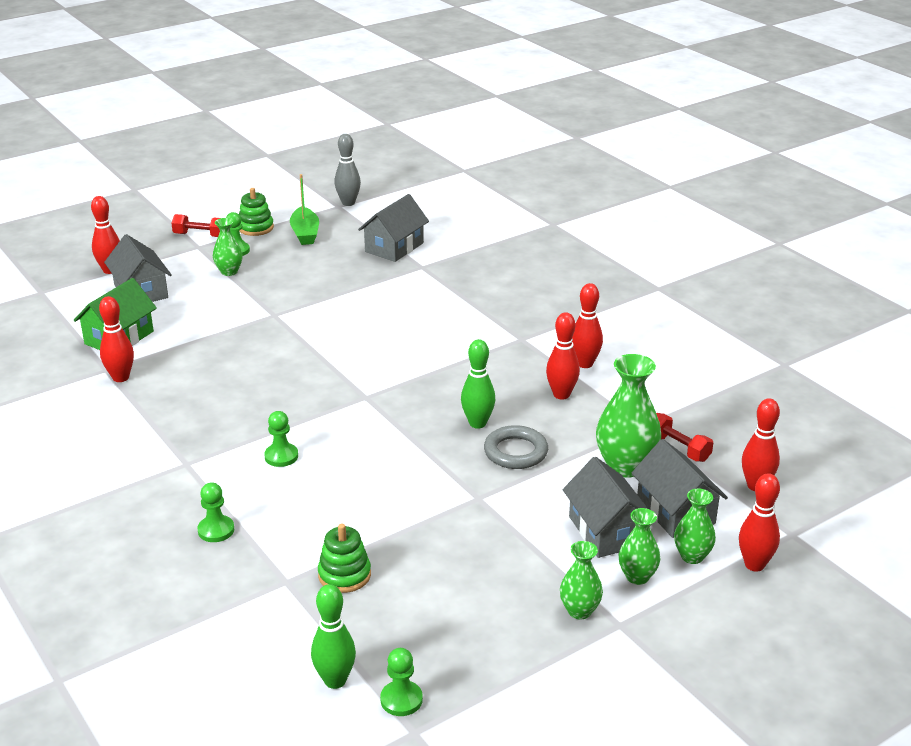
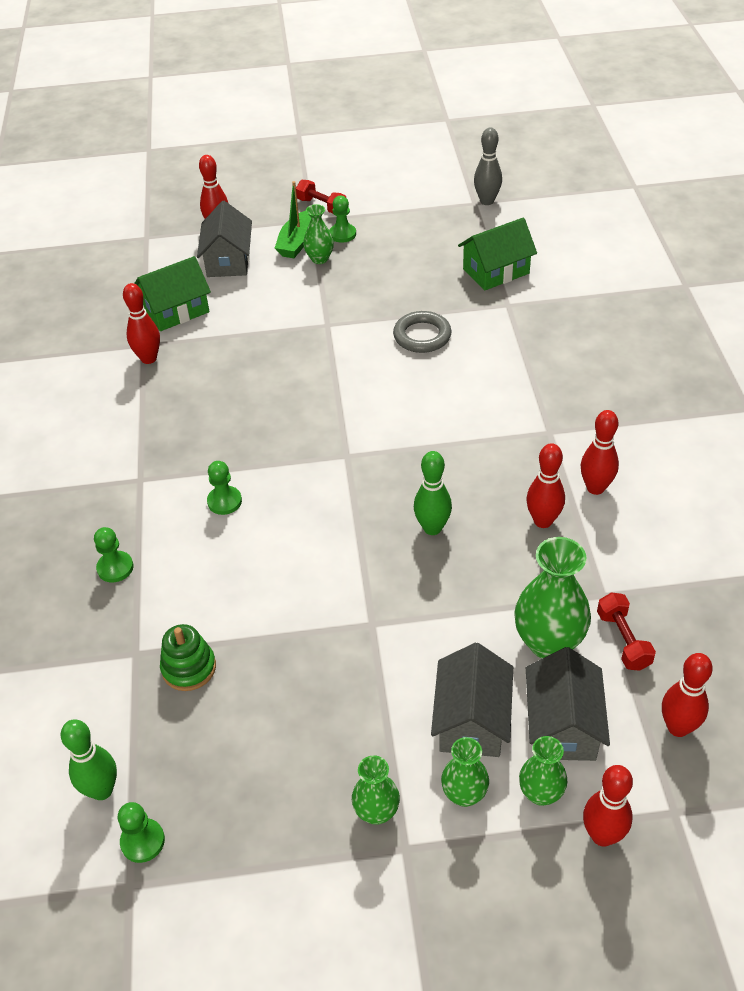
camera: 30 degrees right, 15 degrees up
green stacking toy [239,188,274,236] -> none
green boat [290,174,319,245] -> green boat moved to [275,181,311,258]
grey house [358,194,429,262] -> green house [458,218,537,290]
grey ring [484,425,548,469] -> grey ring moved to [393,311,451,353]

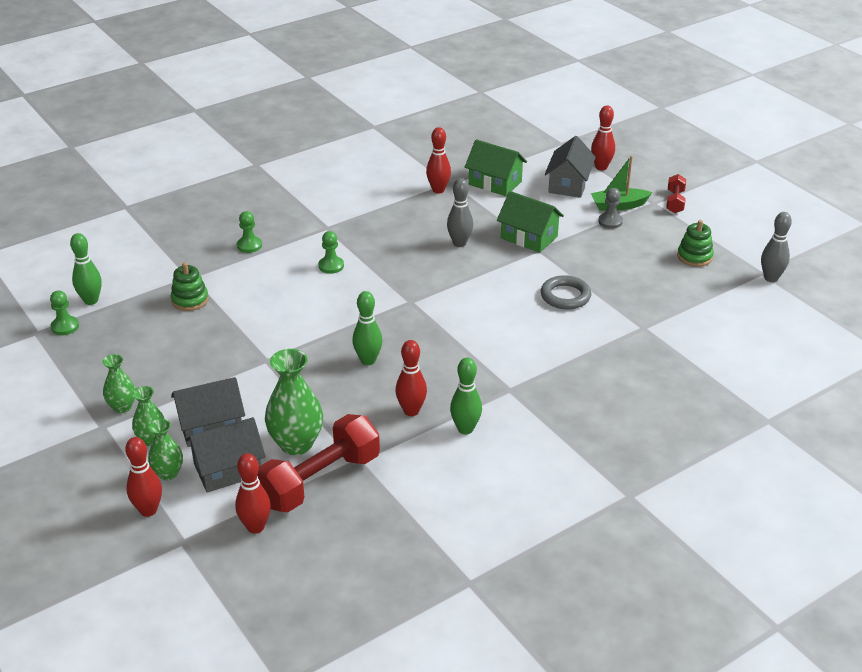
camera: 60 degrees right, 10 degrees down
grey house [197,201,252,277] -> grey house turned 45 degrees counterclockwise [545,136,596,198]
green vase [303,204,334,264] -> grey pawn [598,188,623,229]
green pawn [329,196,356,243] -> none
green house [458,218,537,290] -> green house moved to [497,191,564,253]
red bowling pin [581,410,619,495] -> green bowling pin [450,358,482,435]
red dumbbell [597,592,656,671] -> red dumbbell [257,414,380,512], size x2.00
none -> grey bowling pin [447,178,473,247]
none -> green stacking toy [677,220,714,267]

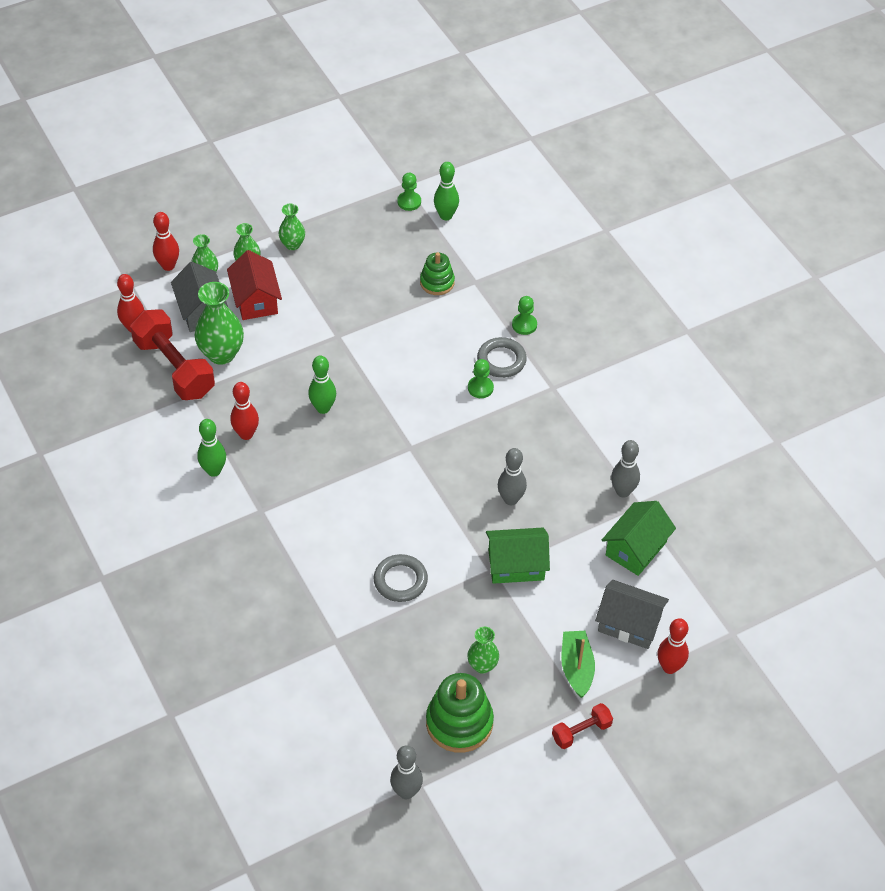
camera: 95 degrees right, 15 degrees up
grey house [171,377,245,447] -> red house [227,250,282,320]
red bowling pin [426,127,451,194] -> grey bowling pin [611,440,640,498]
green house [497,191,564,253] -> green house turned 45 degrees clockwise [486,528,550,584]
grey pawn [598,188,623,229] -> none
red dumbbell [666,174,686,213] -> red dumbbell turned 45 degrees counterclockwise [552,703,613,749]
green stacking toy [677,220,714,267] -> green stacking toy [426,673,494,753], size x1.62
none -> green vase [467,627,499,674]
none -> grey ring [477,337,527,378]

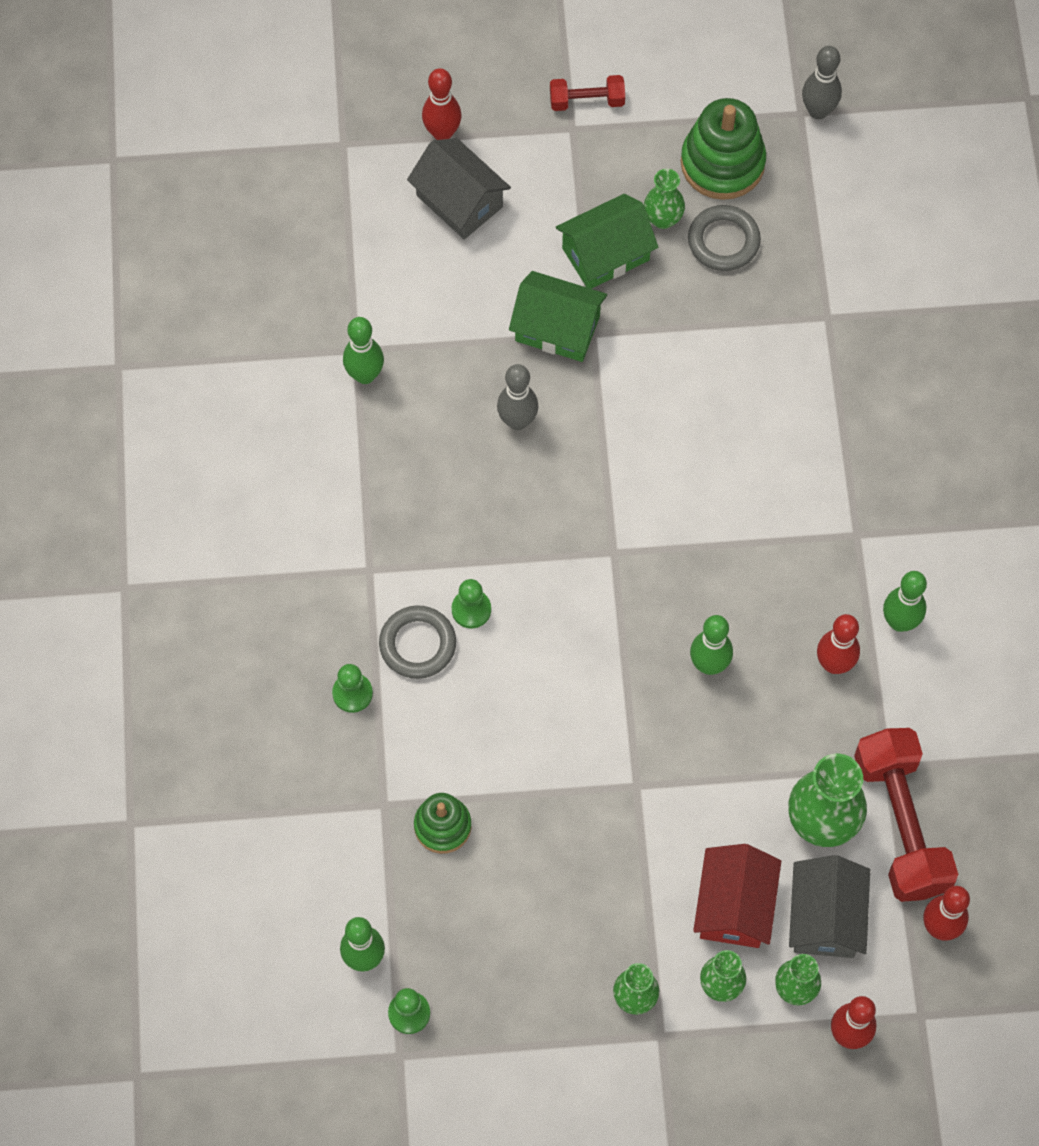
camera: 155 degrees left, 15 degrees up
grey ring [374,554,428,602] -> grey ring moved to [688,205,761,271]
green boat [561,631,595,698] -> none
green house [602,501,676,576] -> green house moved to [556,194,658,289]
grey bowling pin [611,440,640,498] -> green bowling pin [343,317,384,384]

